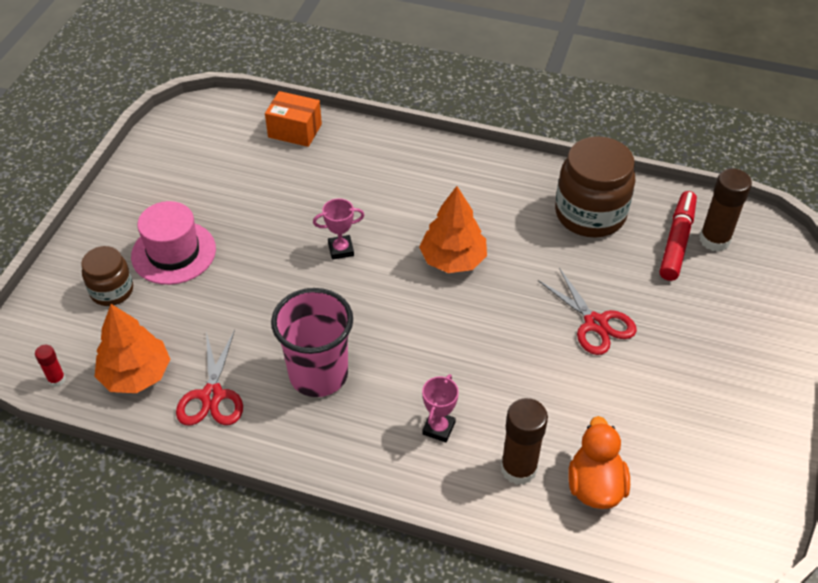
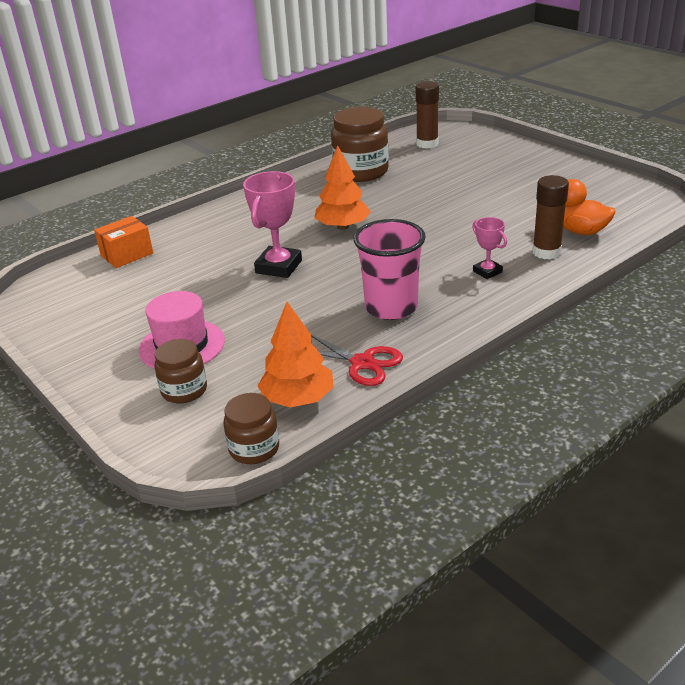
camera: 55 degrees left, 15 degrees down
red glue stick [35,345,66,387] -> brown jar [223,393,279,464]
pink trophy [313,198,364,260] -> pink trophy [243,171,302,278], size x1.78
red scissors [538,268,637,355] -> none
red marker [660,191,697,281] -> none

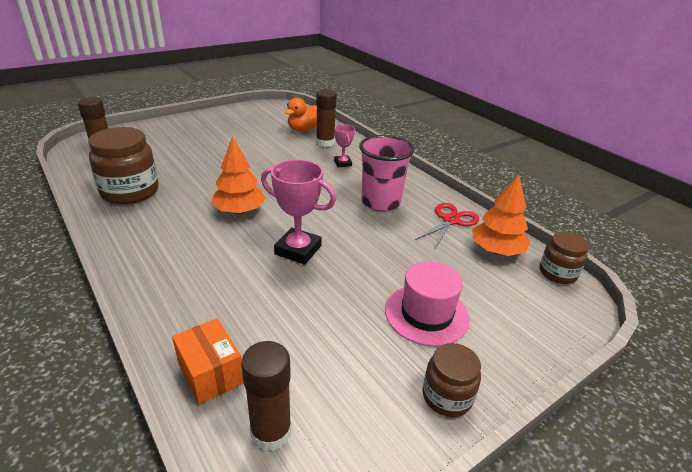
camera: 90 degrees left, 0 degrees up
brown jar [154,339,207,403] -> brown jar moved to [423,343,481,417]
pink trophy [472,217,507,279] -> pink trophy turned 75 degrees counterclockwise [334,124,355,167]
none -> brown glue stick [241,341,292,451]

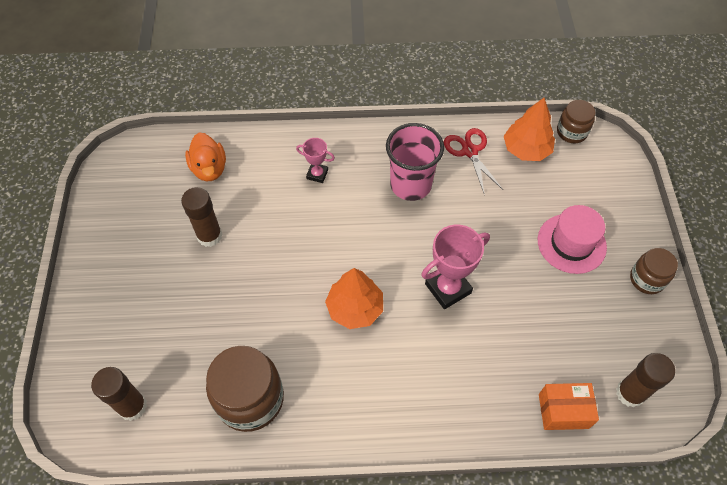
camera: 55 degrees left, 25 degrees up
brown glue stick [316,89,337,147] -> brown glue stick moved to [181,187,223,247]

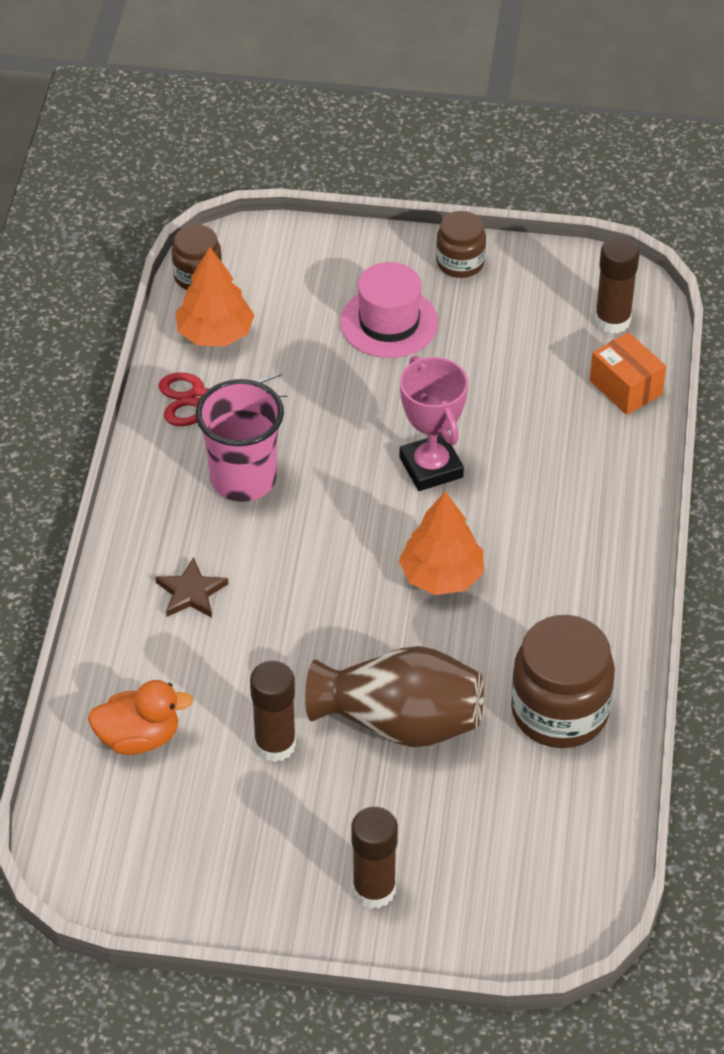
camera: 80 degrees left, 10 degrees down
brown glue stick [91,367,147,421] -> brown glue stick moved to [351,807,398,909]
pink trophy [296,138,335,183] -> brown star [155,557,228,618]
orange box [539,383,599,430] -> orange box turned 45 degrees counterclockwise [590,332,666,415]
none -> brown vase [305,646,484,747]

